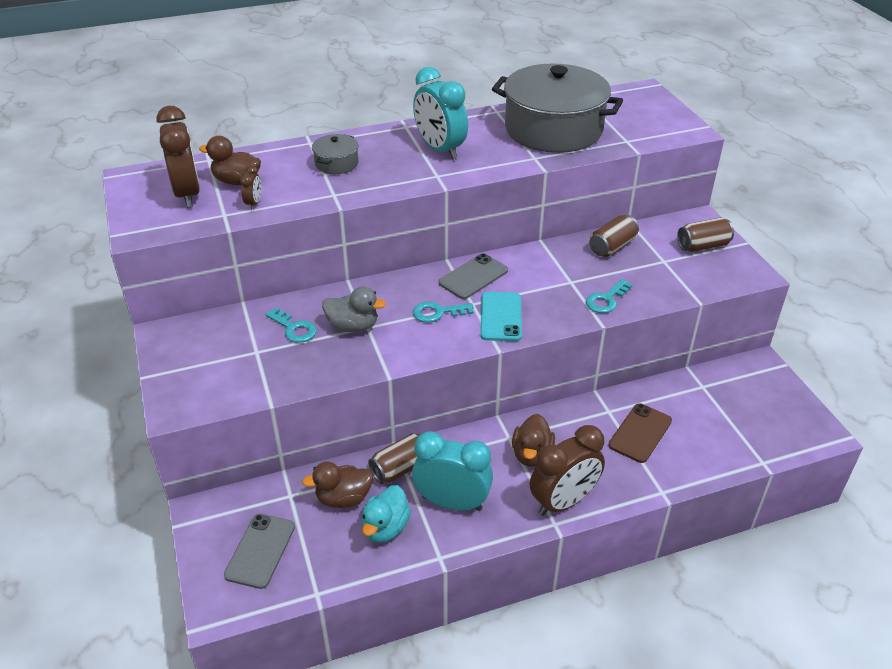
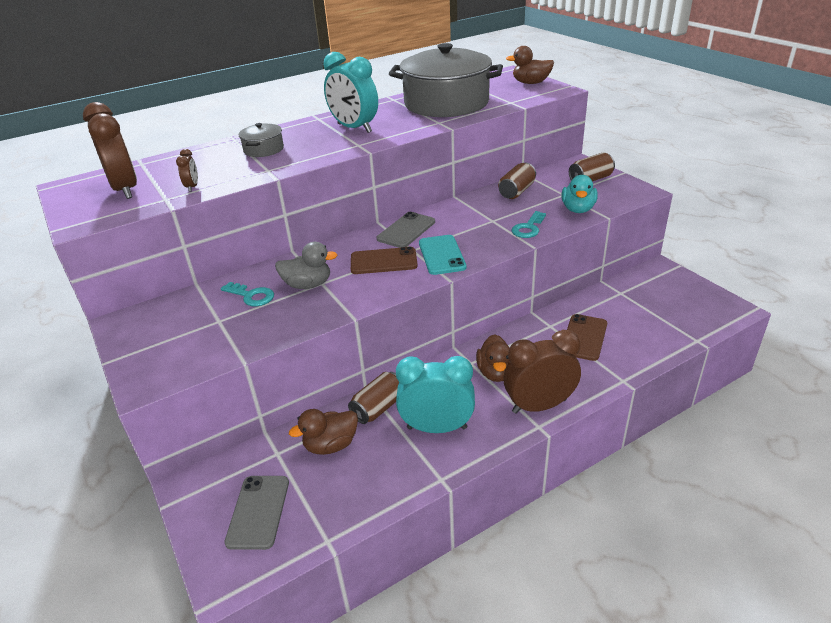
camera: 10 degrees left, 5 degrees down
brown duck [199,136,261,185] -> brown duck moved to [506,46,554,84]
turquoise duck [362,485,411,543] -> turquoise duck moved to [561,175,598,213]
turquoise key [413,301,474,323] -> brown phone [351,247,418,274]
brown clock [530,425,605,516] -> brown clock turned 150 degrees counterclockwise [504,330,581,414]

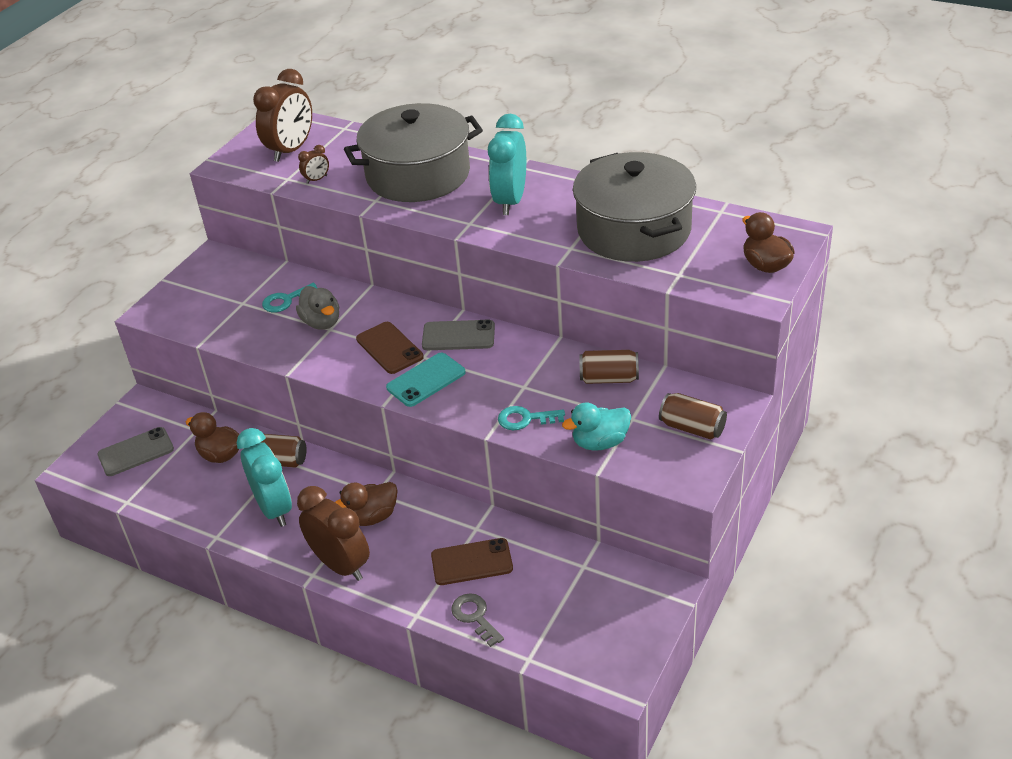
camera: 60 degrees right, 5 degrees up
turquoise key [221,282,274,306] -> turquoise key turned 60 degrees clockwise [262,283,317,312]
grey pot [239,123,284,157] -> grey pot [344,103,483,202], size x2.37
none -> grey key [451,593,504,647]

